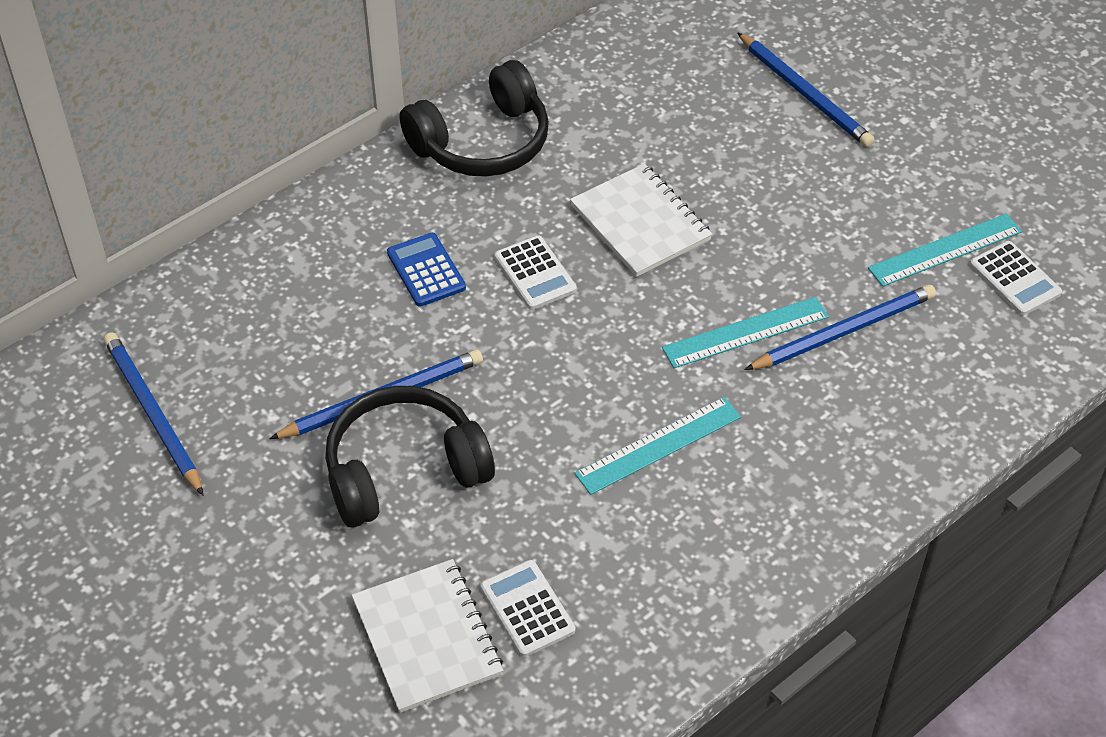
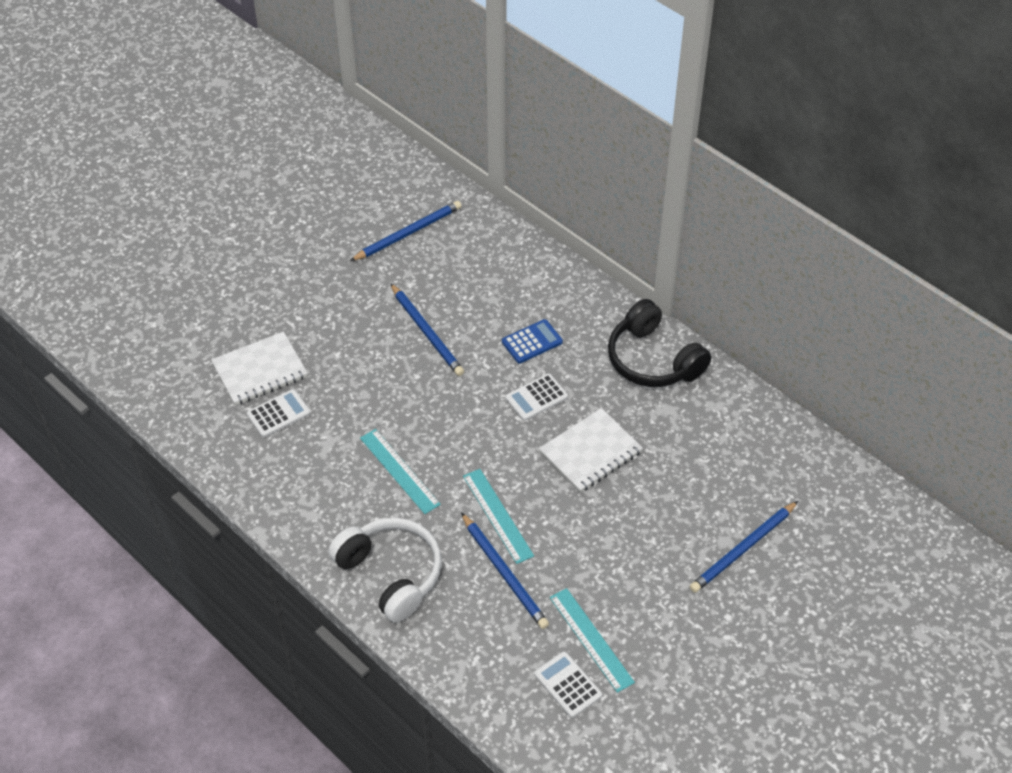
camera: 85 degrees right, 0 degrees up
black headphones [325,386,495,527] -> none
white calculator [970,241,1062,315] -> white calculator turned 90 degrees clockwise [534,651,602,718]
none -> white headphones [328,518,442,623]

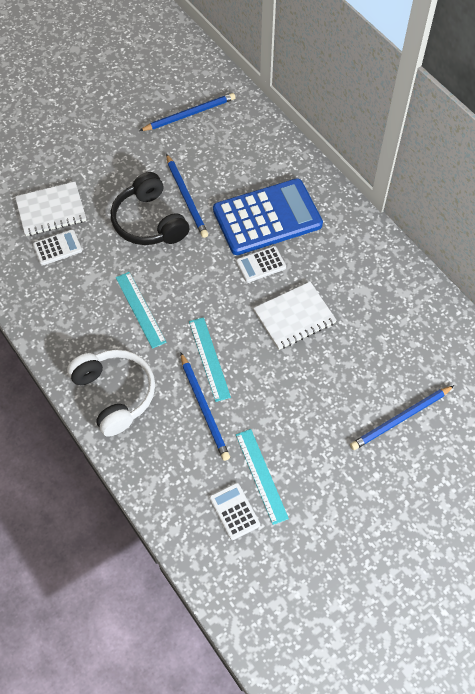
camera: 10 degrees right, 10 degrees up
blue calculator [502,319,563,363] -> blue calculator [213,178,323,255], size x2.27
black headphones [608,299,711,387] -> black headphones moved to [111,172,189,245]

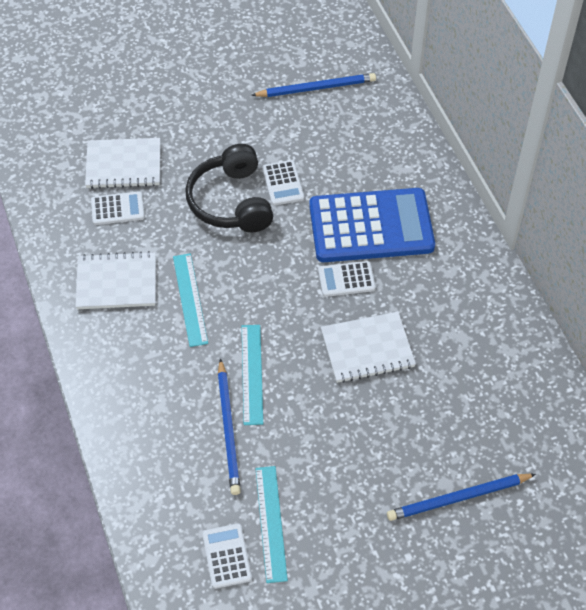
camera: 15 degrees right, 5 degrees down
white headphones [67,349,155,437] -> none
blue pencil [166,153,208,238] -> white calculator [262,160,304,206]
none -> white notebook [75,251,156,309]

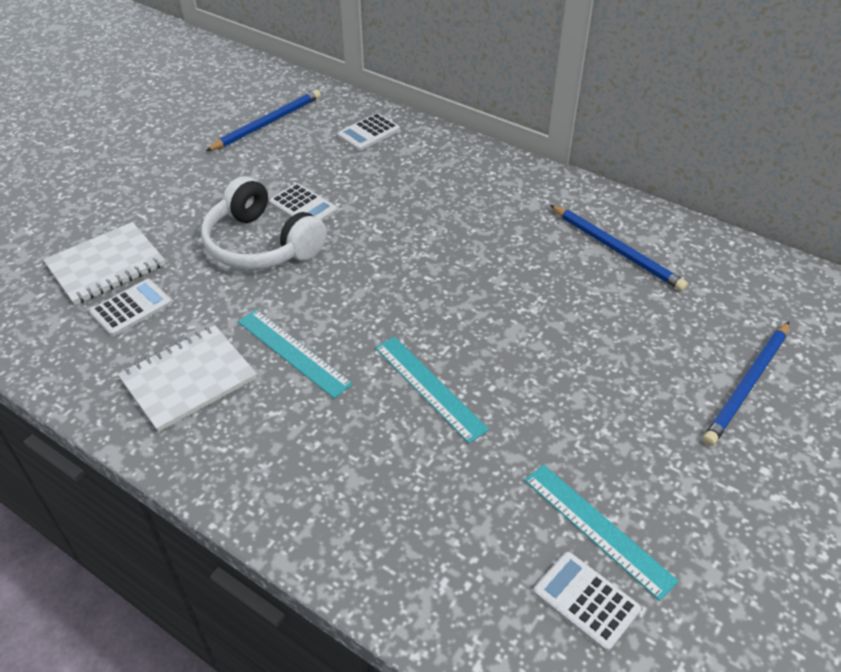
camera: 35 degrees left, 10 degrees down
black headphones [186,144,273,232] -> white headphones [201,176,327,270]
blue pencil [218,358,241,495] -> blue pencil moved to [550,205,688,291]
blue calculator [309,188,435,262] -> none
white calculator [318,261,376,297] -> white calculator moved to [337,113,400,151]
white notebook [321,312,416,383] -> none

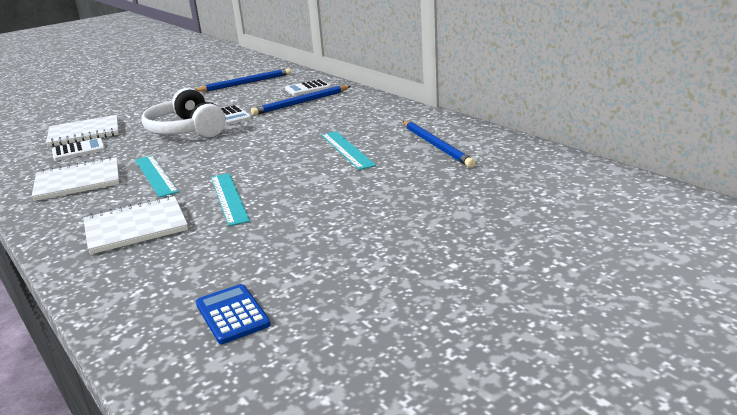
camera: 20 degrees right, 20 degrees down
turquoise ruler [524,465,679,601] -> turquoise ruler moved to [321,131,376,170]
white calculator [533,552,641,651] -> blue calculator [196,284,271,344]
blue pencil [703,322,789,446] -> blue pencil moved to [251,86,351,115]
none -> white notebook [83,196,188,254]

